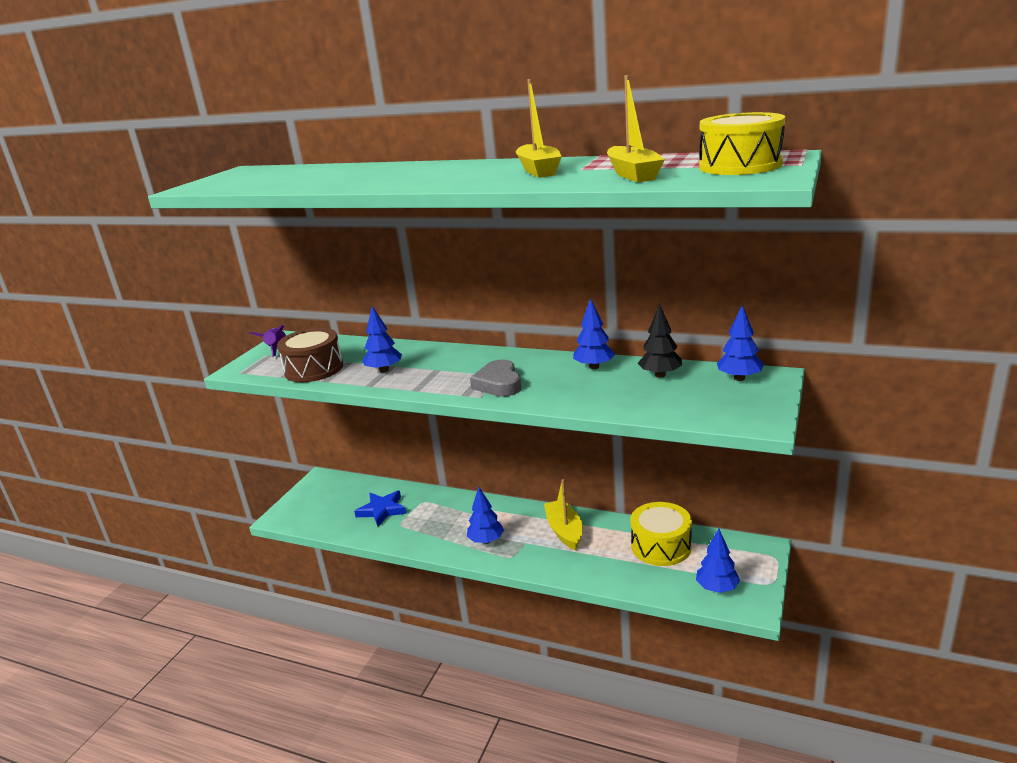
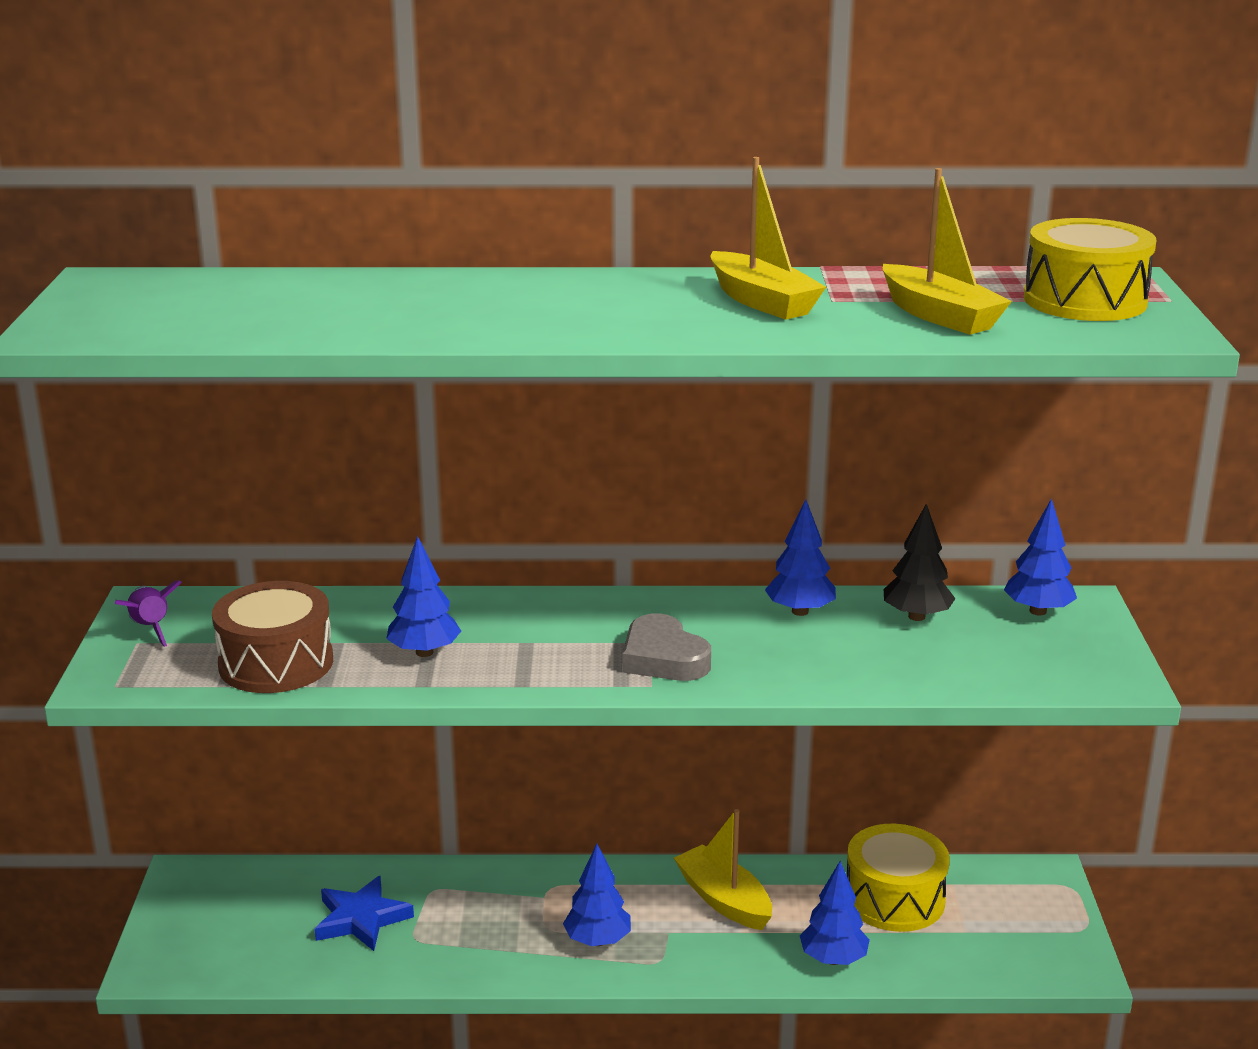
camera: 25 degrees left, 0 degrees up
blue tree [696,529,740,593] -> blue tree moved to [800,861,870,965]

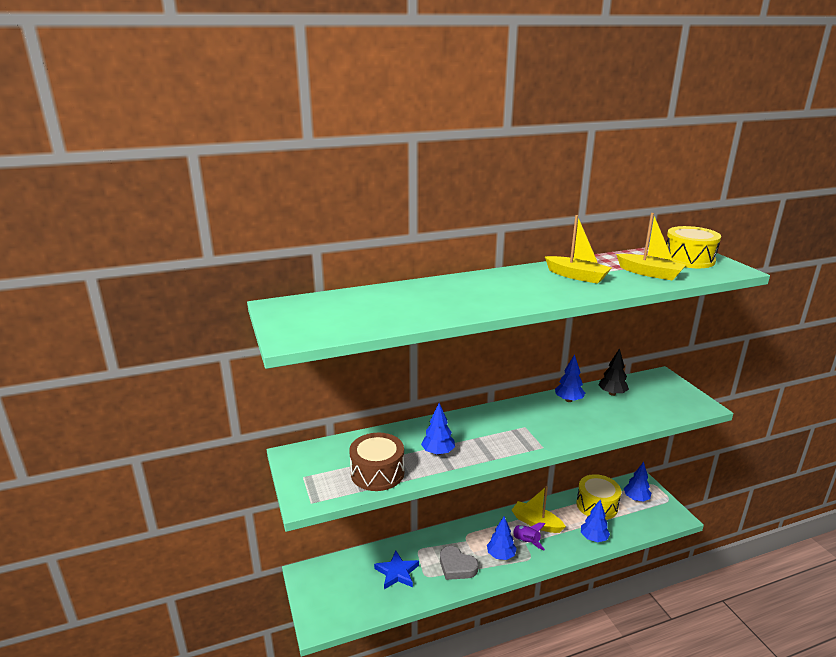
camera: 20 degrees left, 0 degrees up
purple rocket [115,580,182,647] -> purple rocket moved to [510,523,546,551]
grey heart [622,613,711,681] -> grey heart moved to [440,546,478,580]
blue tree [1004,498,1077,615] -> blue tree moved to [624,462,651,502]

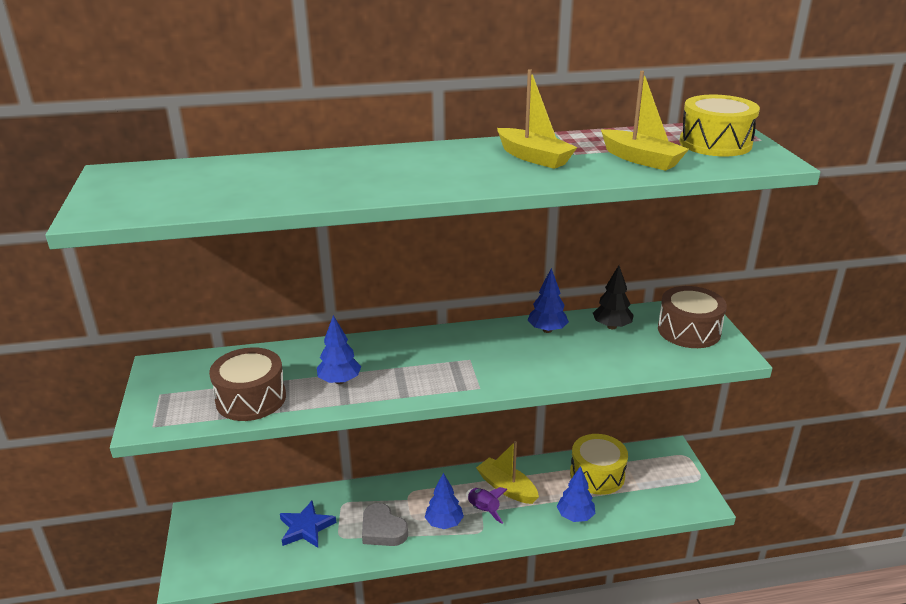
camera: 10 degrees right, 5 degrees up
blue tree [624,462,651,502] -> none
none -> brown drum [658,286,727,348]

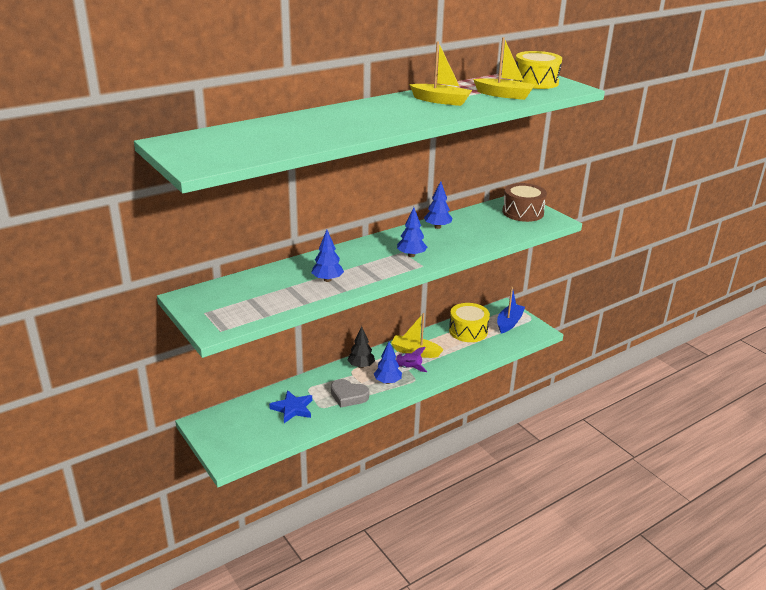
camera: 25 degrees left, 0 degrees up
brown drum [209,347,286,421] -> none
blue tree [557,466,595,522] -> blue tree moved to [397,207,427,257]
black tree [593,265,634,329] -> black tree moved to [347,326,375,368]
none -> blue boat [497,287,525,333]

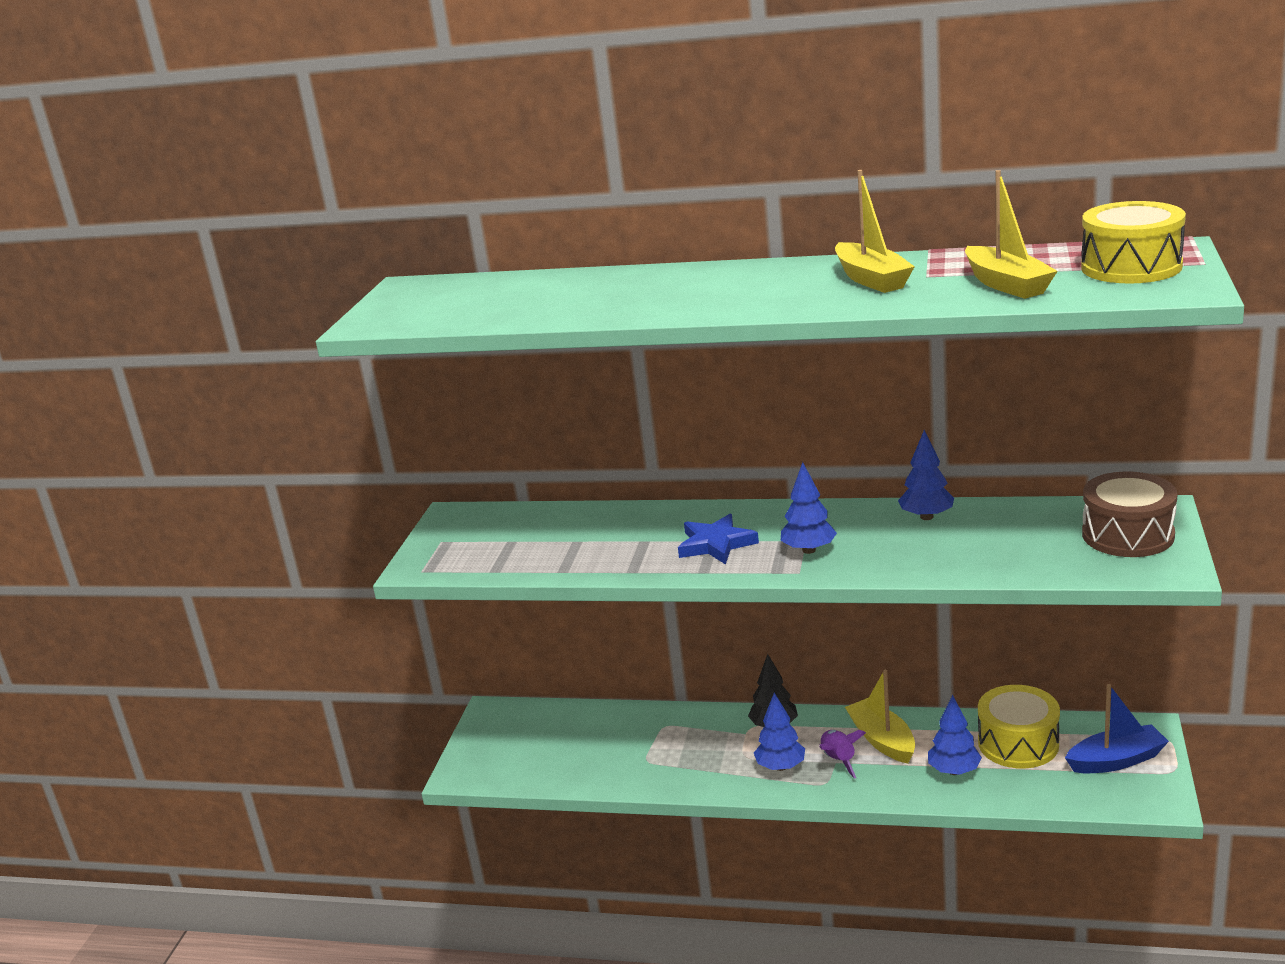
camera: 50 degrees right, 5 degrees down
blue star [269,390,312,423] -> blue star moved to [678,514,759,565]
blue tree [311,230,344,282] -> blue tree moved to [928,695,982,775]
grey heart [331,379,369,407] -> none

